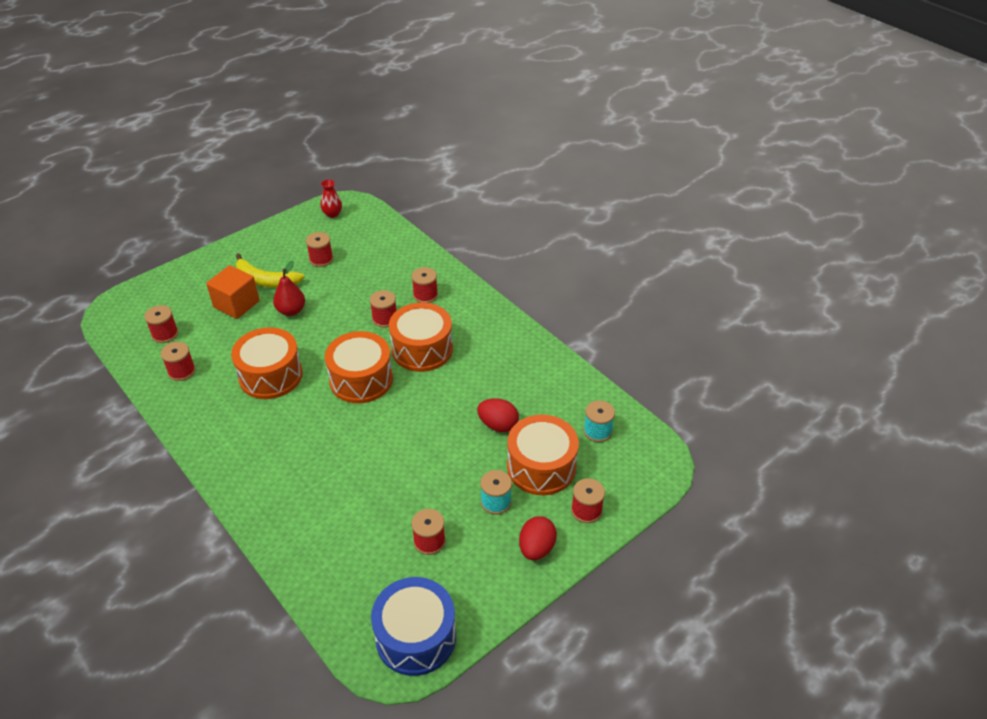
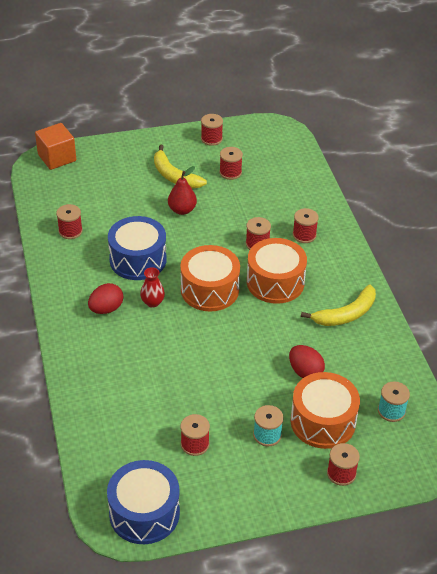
camera: 25 degrees right, 0 degrees up
red spool [144,305,178,343] -> red spool moved to [201,114,223,146]
orange cube [206,265,260,319] -> orange cube moved to [35,123,76,170]
orange drum [231,327,303,399] -> blue drum [108,216,167,280]
red vase [321,180,342,218] -> red vase moved to [140,267,165,307]
red egg [519,516,557,560] -> red egg moved to [88,283,123,314]
none -> yellow banana [301,284,376,326]

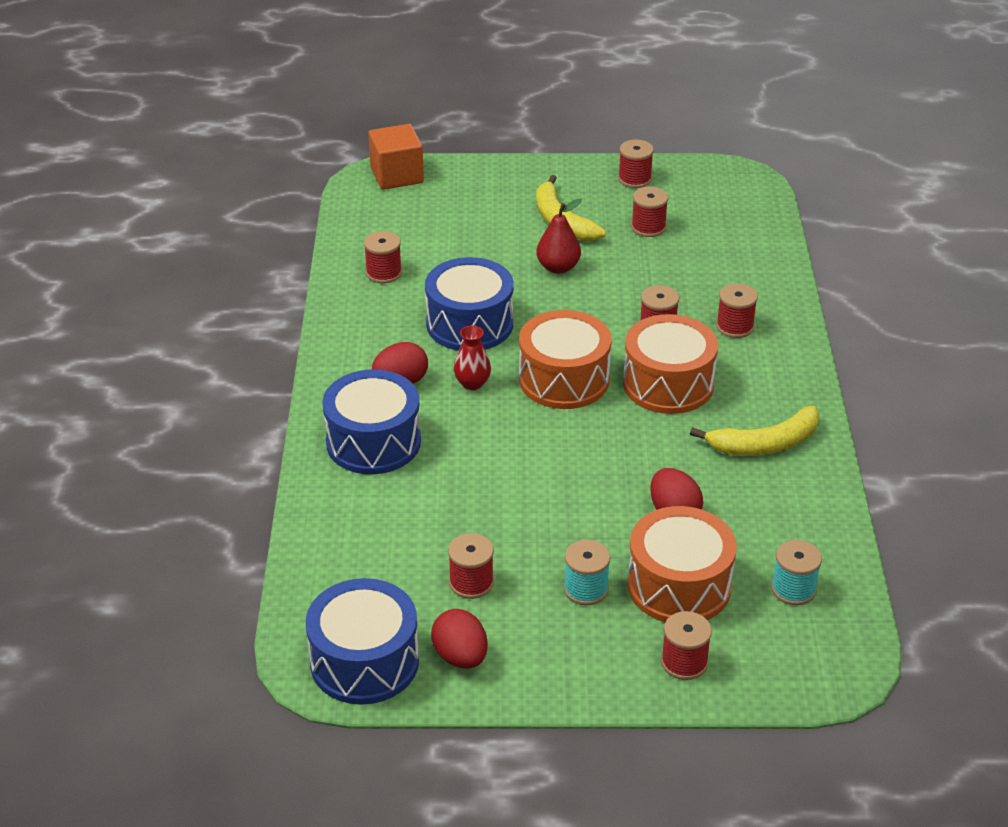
camera: 15 degrees right, 5 degrees down
none -> blue drum [322,369,421,474]
none -> red egg [431,609,488,669]

